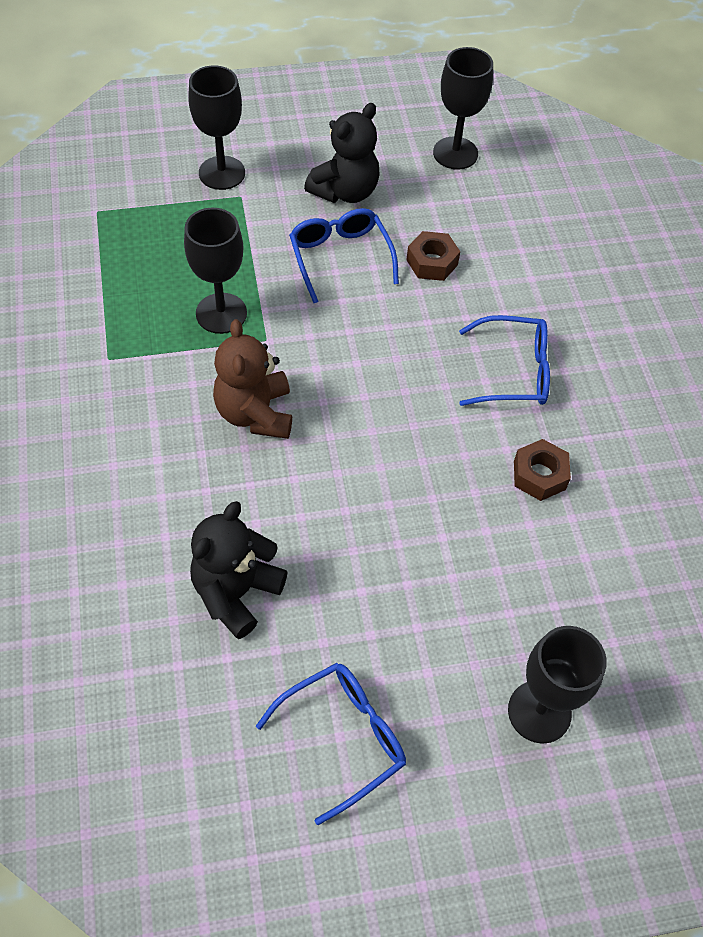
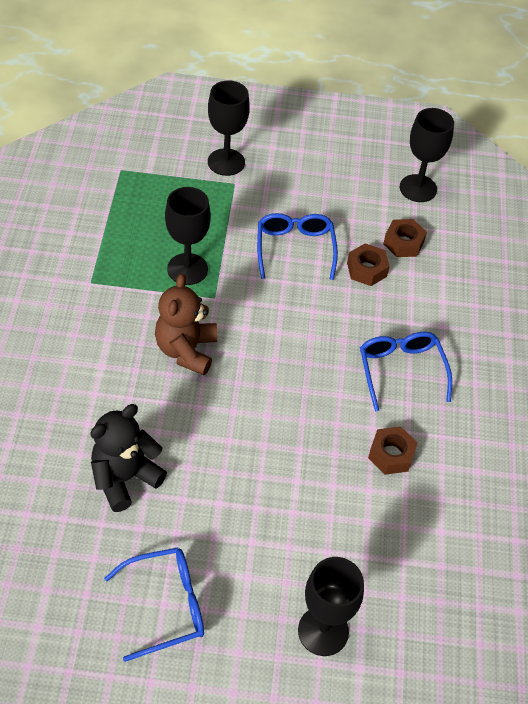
camera: 15 degrees right, 5 degrees down
black teddy bear [304,103,379,203] -> none
blue glasses [459,315,550,406] -> blue glasses turned 120 degrees counterclockwise [360,332,452,412]
none -> brown nut [383,219,427,257]

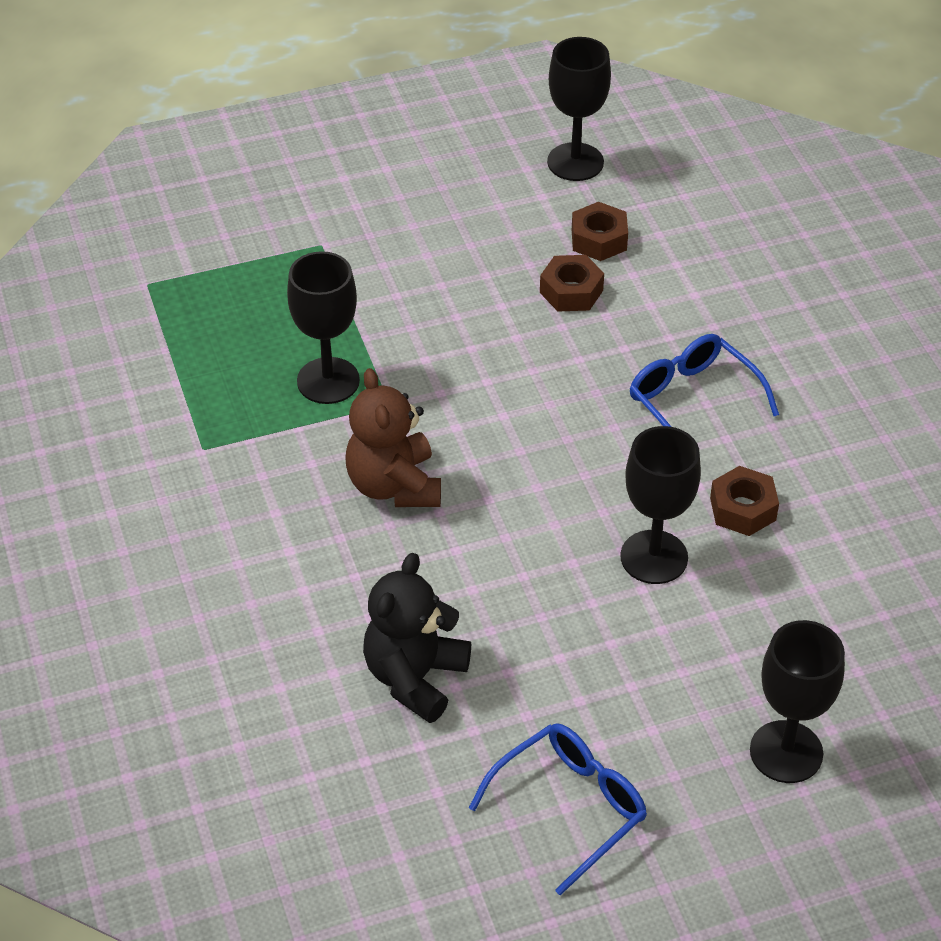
camera: 20 degrees left, 5 degrees down
black goblet [208,80,250,176] -> black goblet moved to [620,426,701,584]
blue glasses [257,213,338,280] -> none

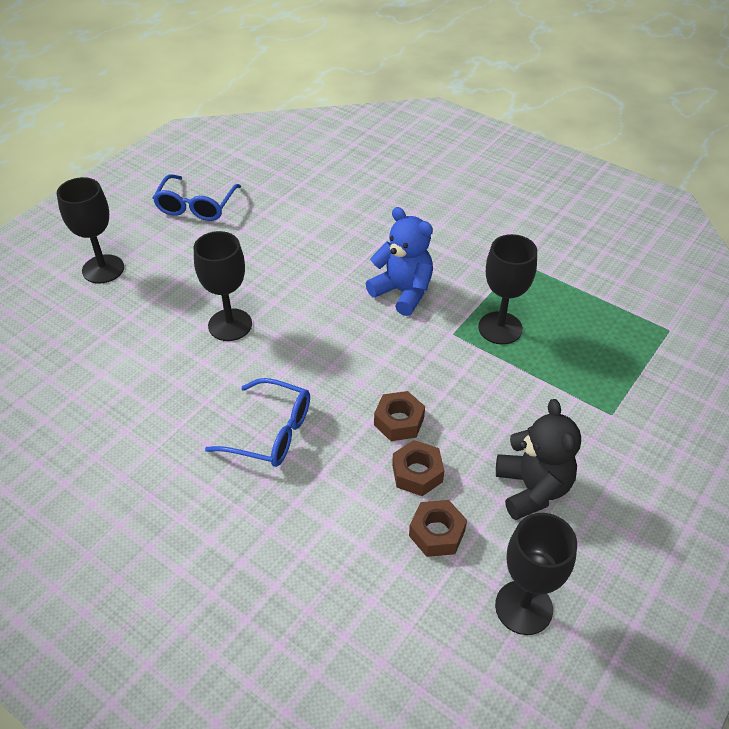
camera: 145 degrees right, 0 degrees up
brown teddy bear [345,368,441,507] -> blue teddy bear [366,207,433,316]
black teddy bear [363,553,471,723] -> black teddy bear moved to [496,399,581,520]
brown nut [710,466,779,536] -> brown nut moved to [374,391,425,441]

